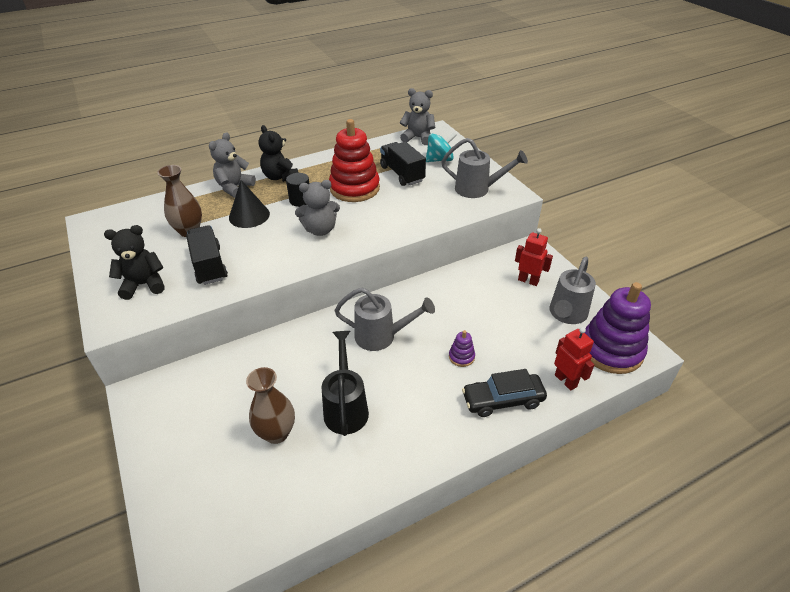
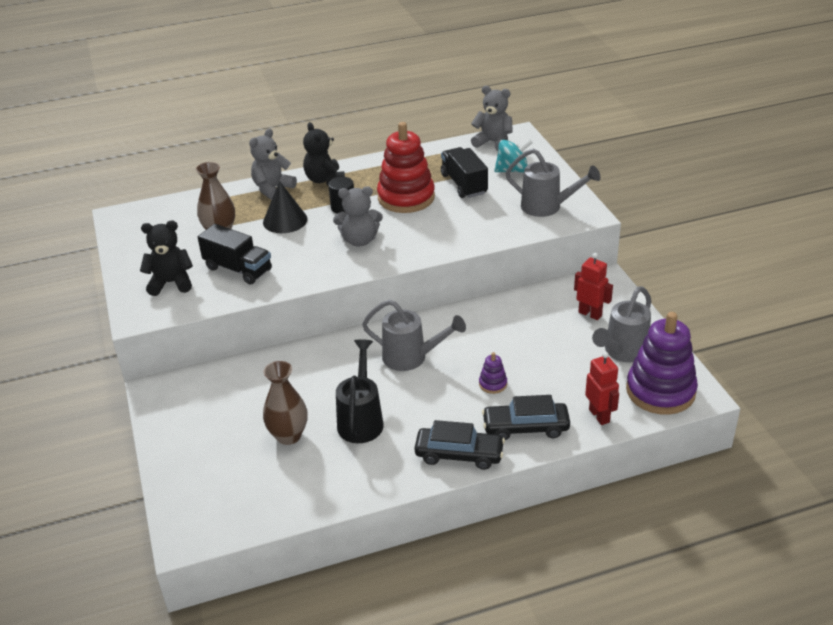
camera: 10 degrees right, 5 degrees down
black truck [186,225,228,285] -> black truck turned 135 degrees clockwise [198,224,272,285]
none -> black car [415,420,505,470]

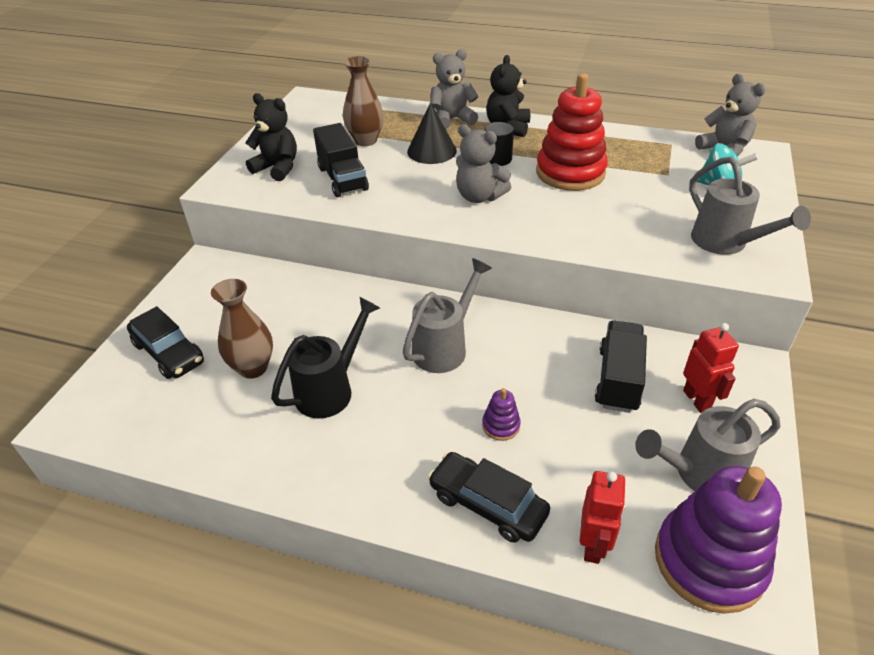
camera: 35 degrees right, 5 degrees up
grey watering can [362,300,466,371] -> grey watering can turned 105 degrees counterclockwise [402,258,492,373]
black car [415,420,505,470] -> black car moved to [127,306,204,379]
black truck [441,147,488,198] -> black truck moved to [595,320,647,413]

